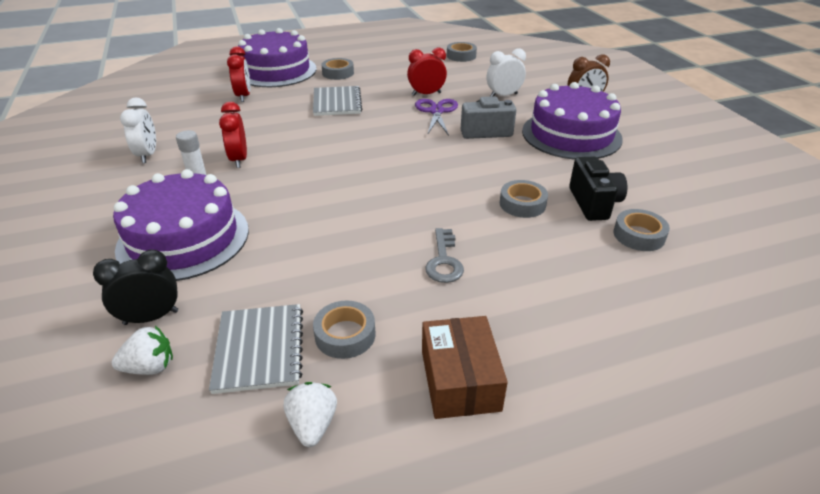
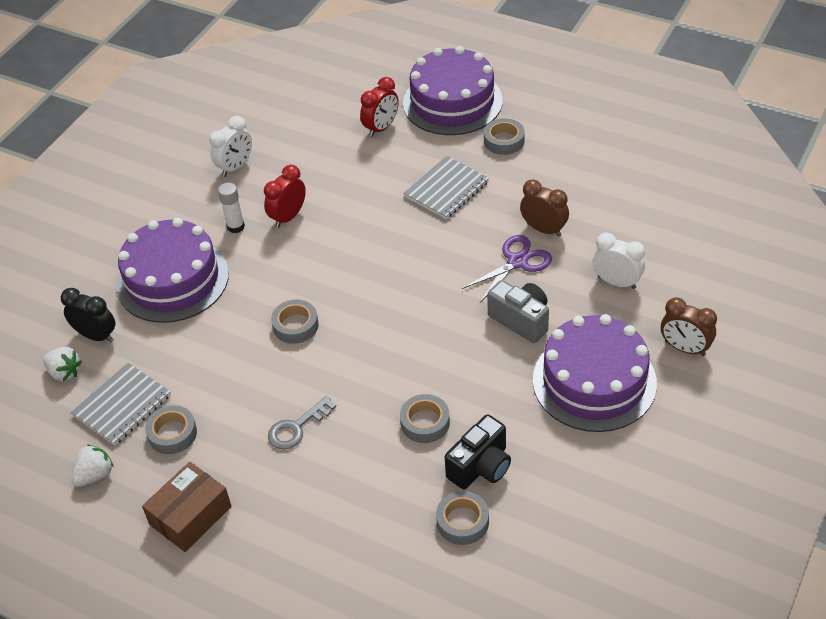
camera: 50 degrees right, 10 degrees up
red clock [407,48,447,96] -> brown clock [520,180,569,237]
grey tape [447,42,477,62] -> grey tape moved to [271,299,319,344]

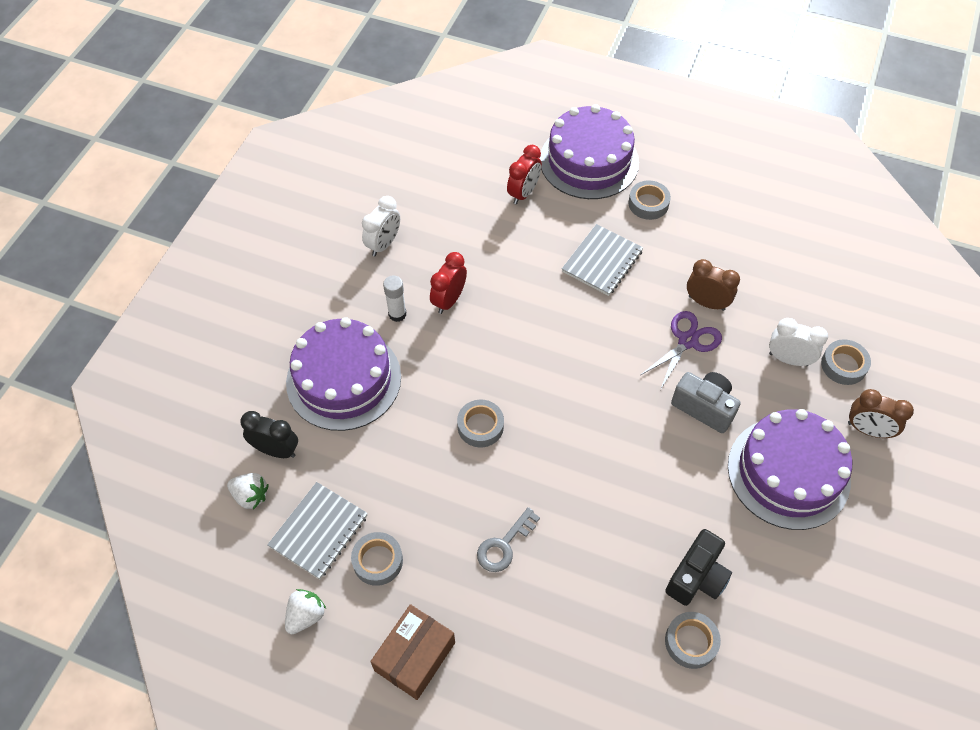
camera: 10 degrees left, 10 degrees up
grey tape [400,394,450,443] -> grey tape moved to [821,339,871,385]

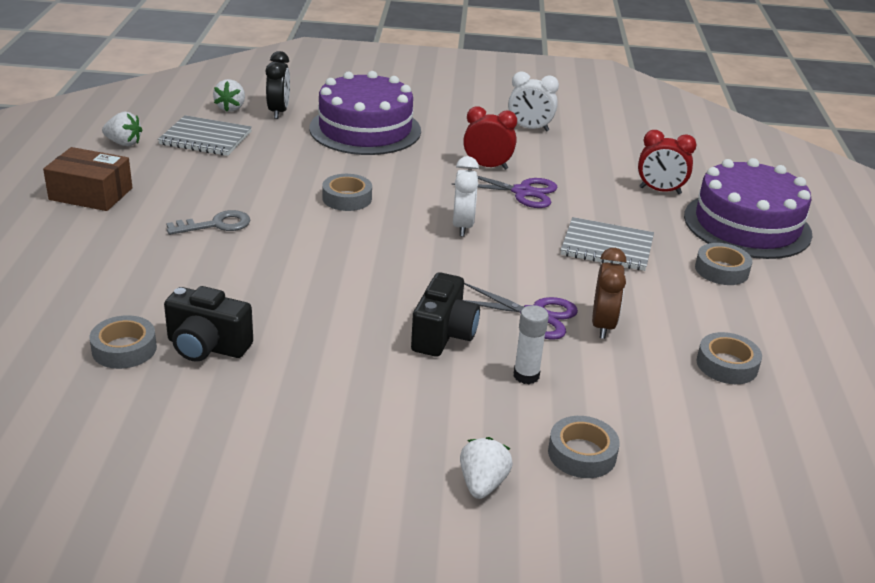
camera: 70 degrees right, 25 degrees down
grey tape [351,532,403,586] -> grey tape moved to [697,332,762,384]
white glue stick [383,275,406,322] -> white glue stick moved to [514,305,549,384]
grey key [477,507,540,572] -> grey key turned 135 degrees clockwise [166,210,250,235]
grey camera [671,372,741,433] -> black camera [411,272,480,357]
purple cake [728,409,852,530] -> none
white clock [769,318,828,366] -> white clock moved to [453,156,479,237]
brown clock [848,389,914,438] -> white strawberry [460,437,513,499]
none -> purple scissors [451,176,557,208]

